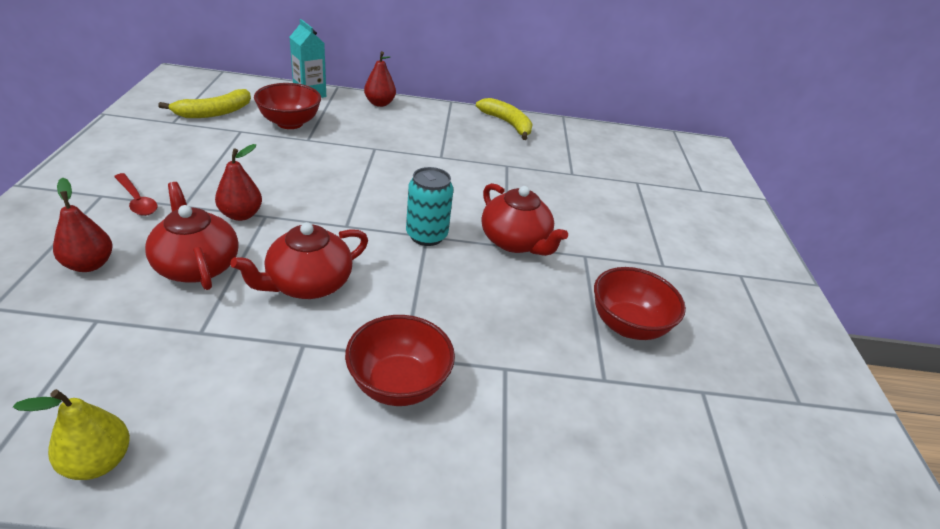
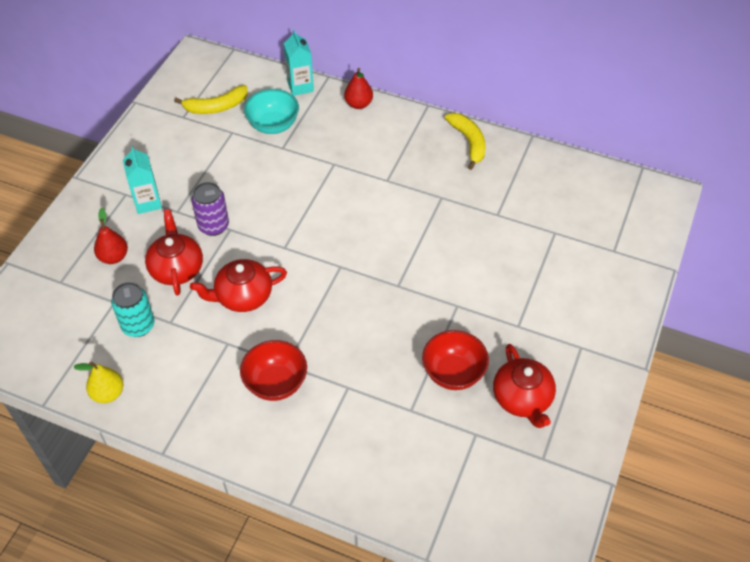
camera: 25 degrees right, 15 degrees up
red spoon [114,173,157,216] -> turquoise carton [123,146,162,214]
red pear [215,144,262,221] -> purple can [191,182,229,236]
red bowl [254,83,321,129] -> turquoise bowl [244,89,299,134]
turquoise can [406,167,453,246] -> turquoise can moved to [111,282,155,337]
red teapot [482,183,568,256] -> red teapot moved to [493,344,556,428]

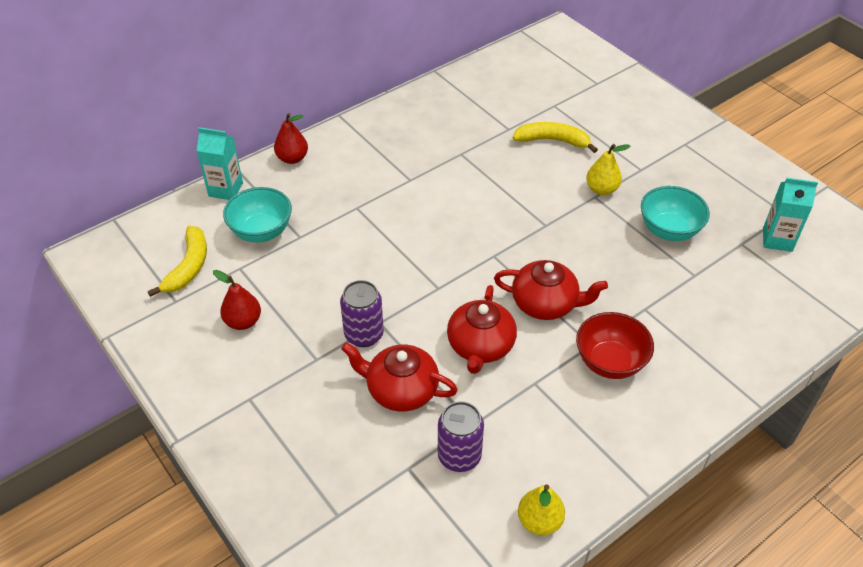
camera: 60 degrees left, 5 degrees down
red pear [94,208,128,264] -> red pear moved to [213,270,261,330]
turquoise can [111,282,155,337] -> purple can [438,401,484,472]
turquoise carton [123,146,162,214] -> turquoise carton moved to [763,178,818,252]
red bowl [422,330,489,390] -> turquoise bowl [641,186,710,241]
yellow banana [445,113,486,170] -> yellow banana moved to [513,122,598,153]
red teapot [493,344,556,428] -> red teapot moved to [494,260,608,320]
none -> yellow pear [586,144,630,195]

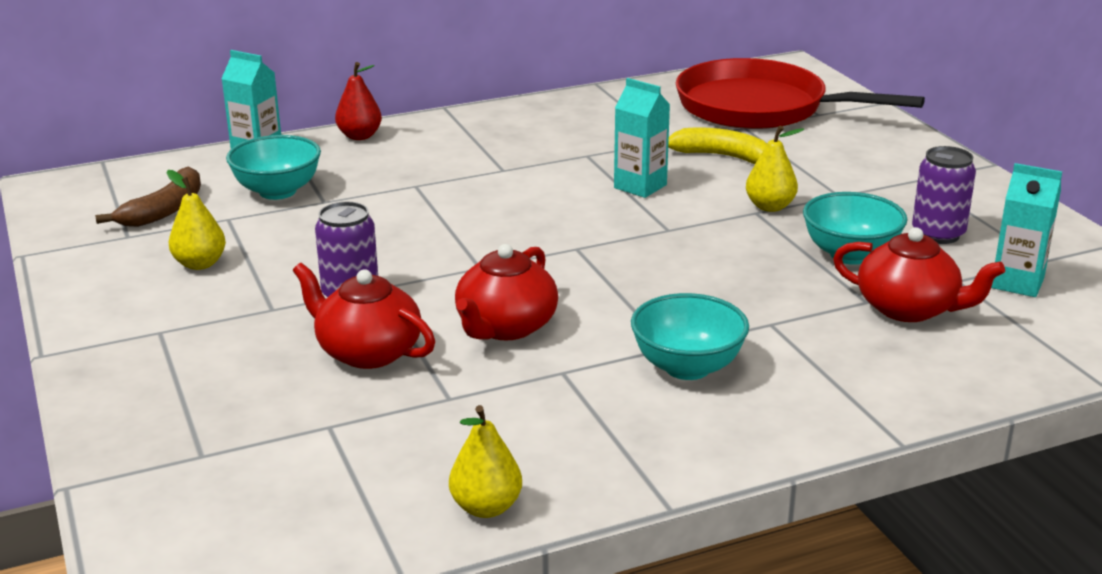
camera: 15 degrees right, 20 degrees down
yellow banana [148,226,207,297] -> brown banana [95,166,201,227]
red pear [213,270,261,330] -> yellow pear [167,170,226,270]
purple can [438,401,484,472] -> purple can moved to [912,146,976,244]
red teapot [494,260,608,320] -> red teapot moved to [833,227,1005,322]
red bowl [576,312,654,379] -> turquoise bowl [631,293,749,380]
none -> turquoise carton [614,78,670,198]
none -> red pan [676,58,925,129]

